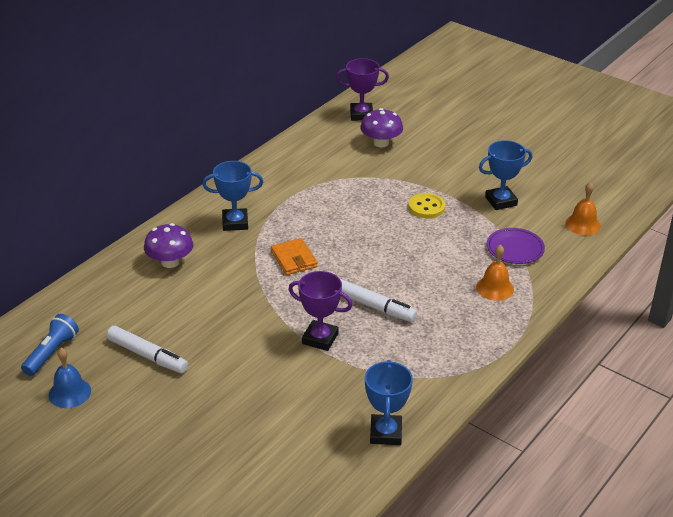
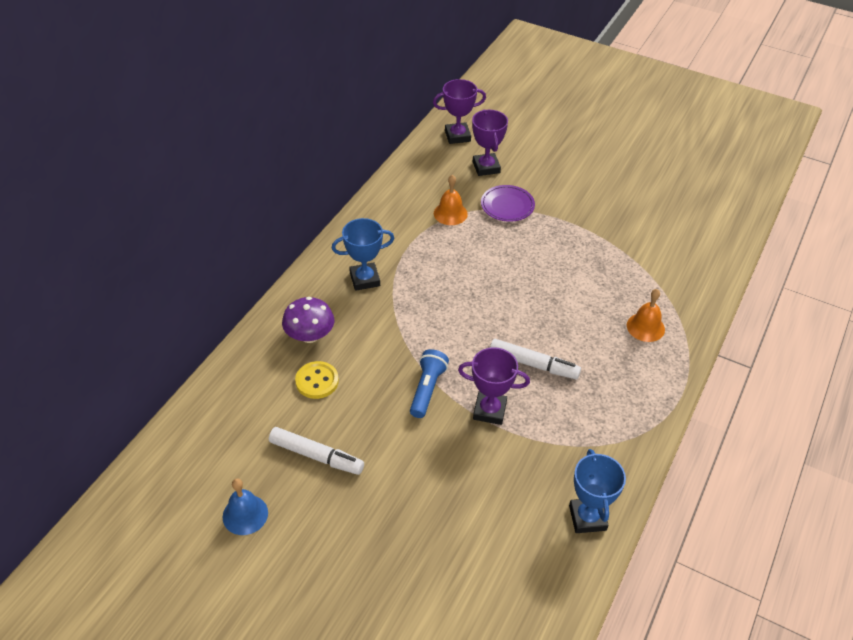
camera: 10 degrees left, 10 degrees up
blue flashlight [21,314,79,376] -> blue flashlight moved to [410,349,449,418]
orange wallet [271,238,318,275] -> none
purple mushroom [360,108,403,147] -> purple trophy [472,110,508,176]
yellow button [408,193,445,218] -> yellow button moved to [295,361,339,399]
blue trophy [479,140,532,210] -> none
purple plate [487,228,545,264] -> purple plate moved to [481,185,535,222]
orange bell [565,182,601,235] -> orange bell moved to [434,175,468,225]

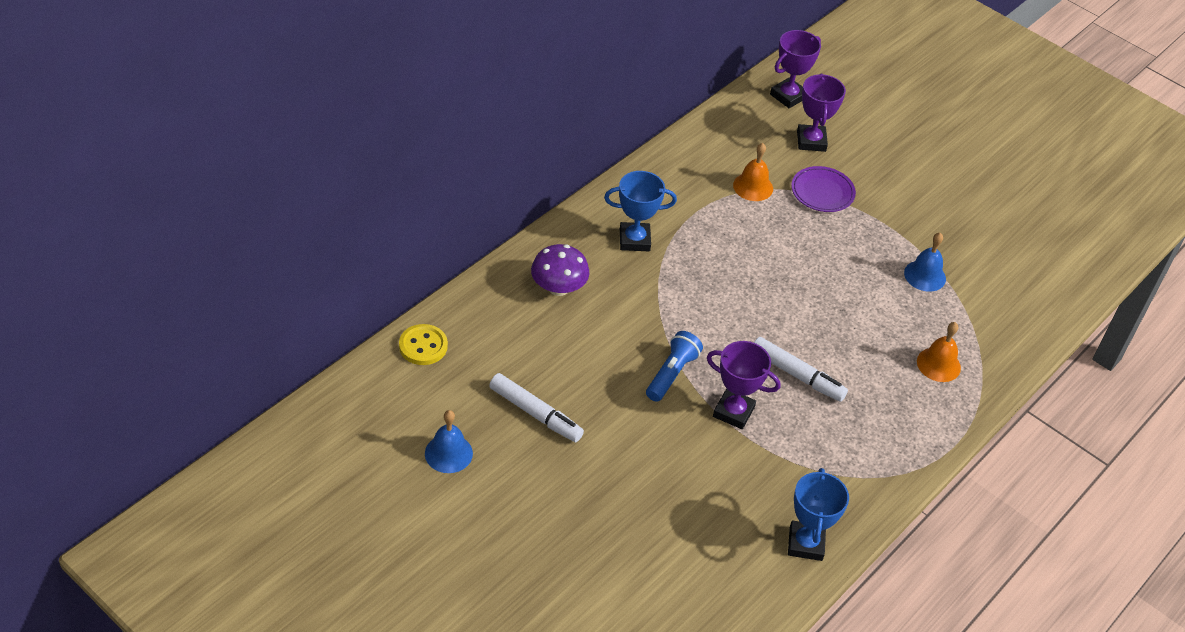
camera: 10 degrees right, 0 degrees up
yellow button [295,361,339,399] -> yellow button moved to [399,324,448,365]
purple trophy [433,79,486,144] -> purple trophy turned 45 degrees counterclockwise [770,30,821,108]
none -> blue bell [904,233,946,292]

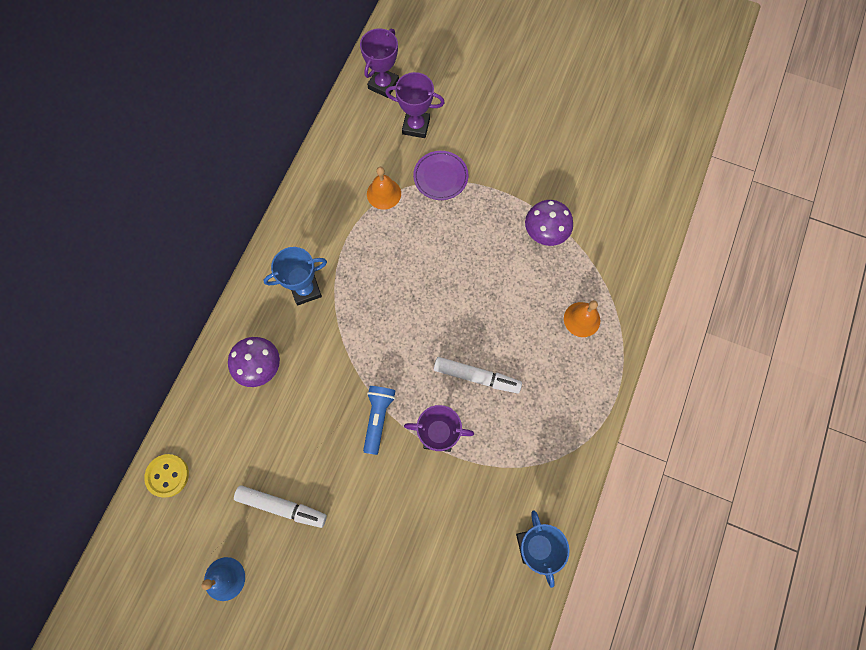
camera: 15 degrees left, 25 degrees up
purple trophy [797,74,846,152] -> purple trophy turned 60 degrees counterclockwise [385,72,445,138]
blue bell [904,233,946,292] -> purple mushroom [525,200,573,246]

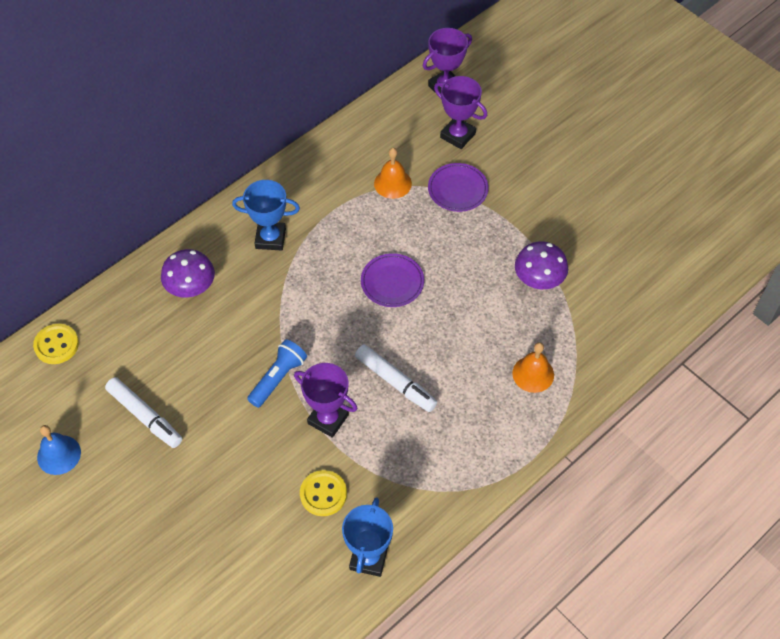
camera: 25 degrees right, 15 degrees down
none -> yellow button [300,470,347,516]
none -> purple plate [361,253,424,307]

